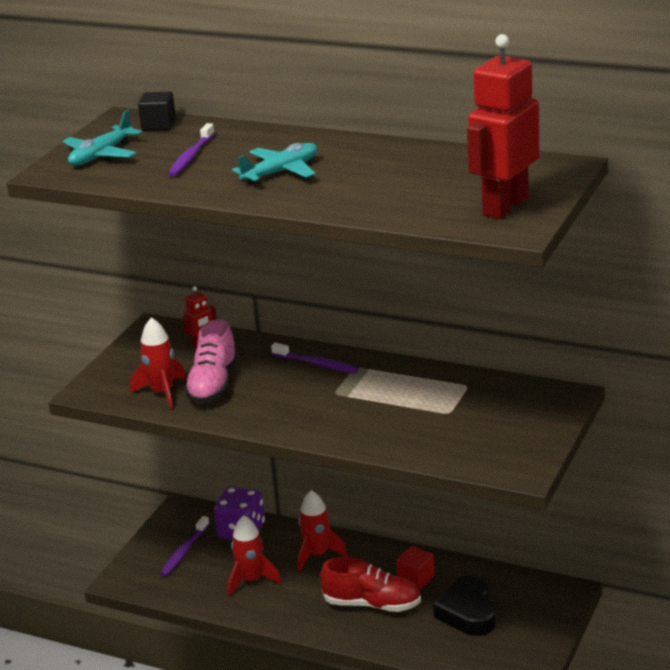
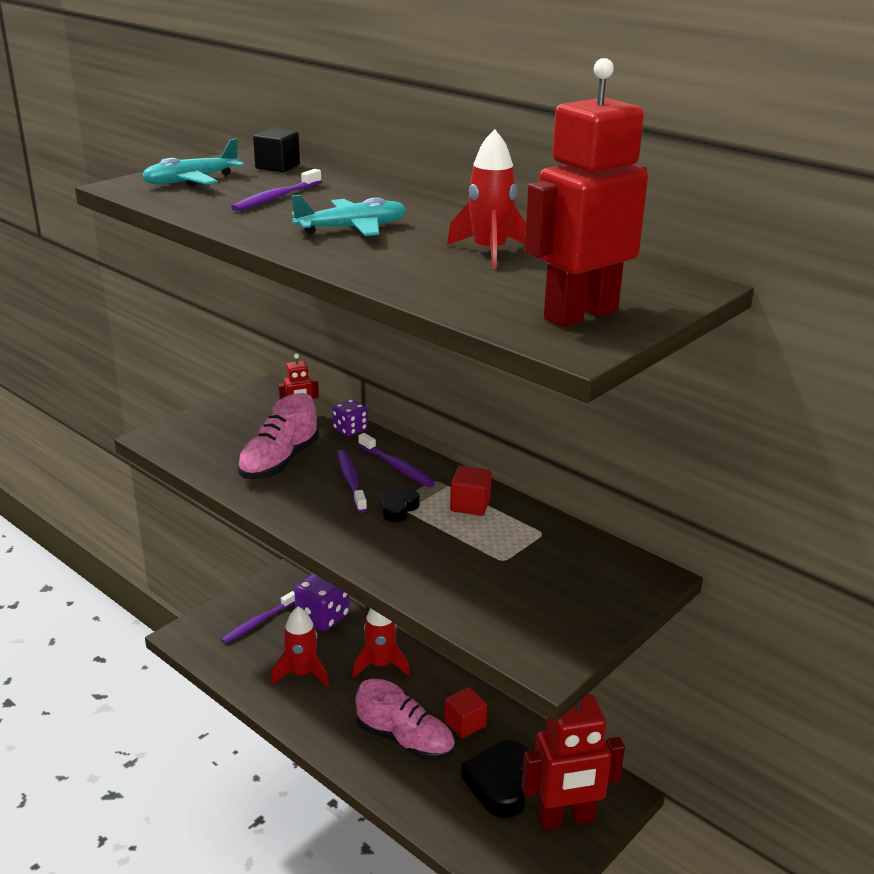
camera: 15 degrees right, 0 degrees up
red rocket [130,317,186,409] -> red rocket moved to [447,129,526,269]
red shoe [320,557,421,612] -> pink shoe [356,679,455,760]
none -> purple dice [332,399,368,436]
none -> purple toothbrush [337,450,367,513]
none -> black heart [380,489,419,522]
none -> red cube [450,466,492,516]
none -> red robot [521,694,625,830]

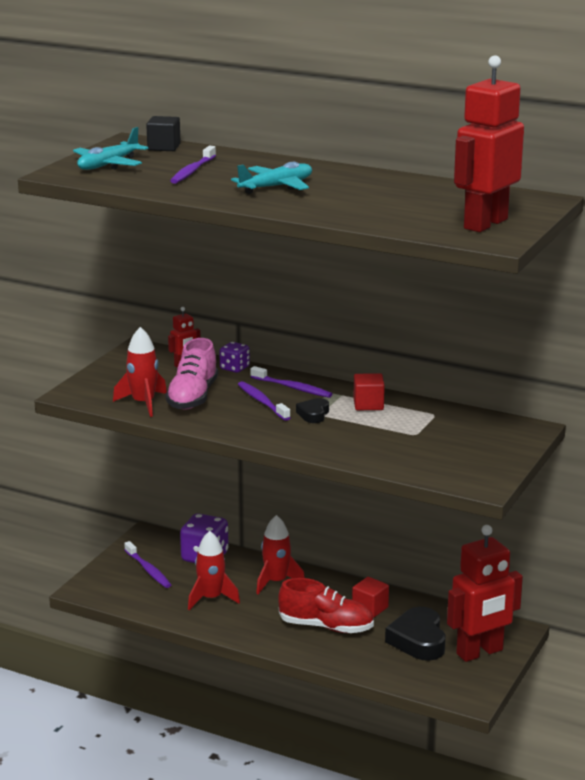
camera: 15 degrees left, 5 degrees down
purple toothbrush [221,591,295,644] -> purple toothbrush turned 60 degrees counterclockwise [124,541,171,588]
pink shoe [356,679,455,760] -> red shoe [278,578,374,633]
red rocket [447,129,526,269] -> red rocket moved to [113,327,167,417]

